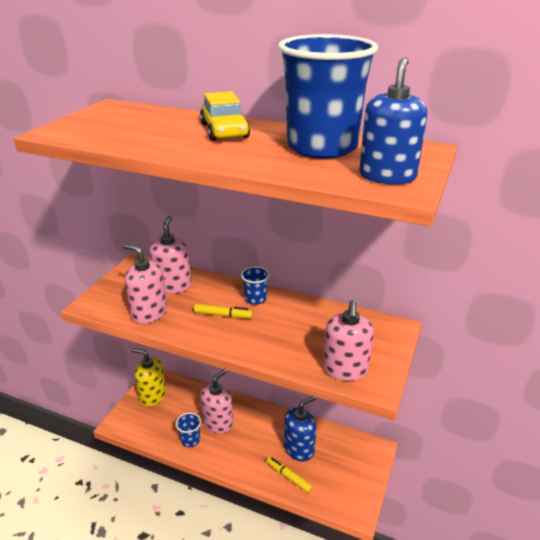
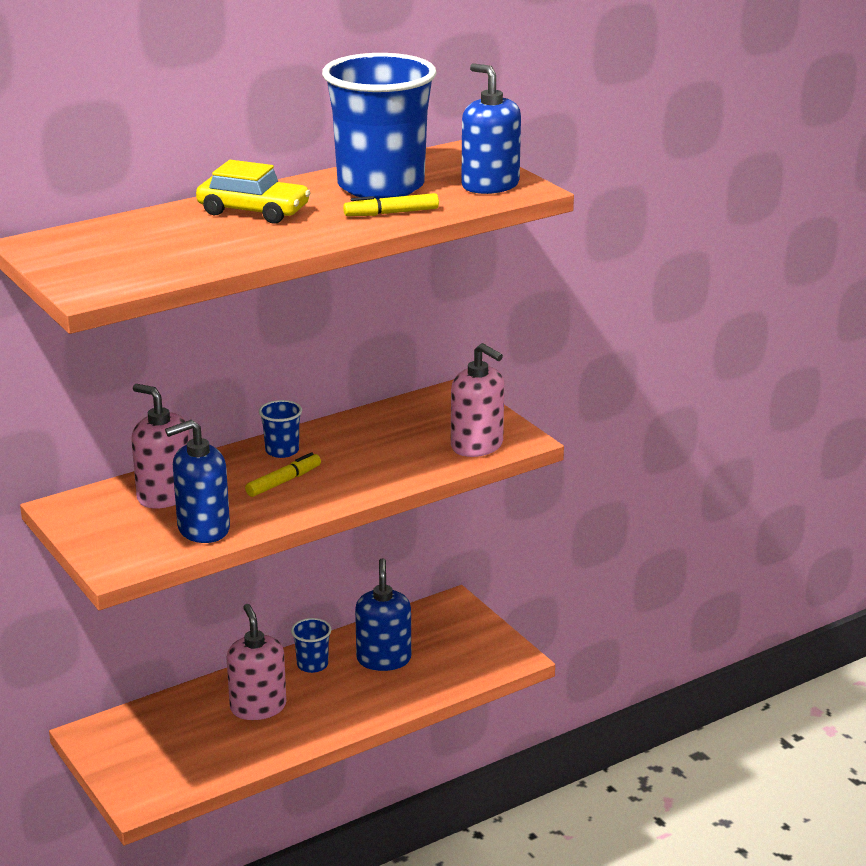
camera: 55 degrees left, 5 degrees down
pink soap dispenser [123,244,167,324] -> blue soap dispenser [165,420,230,543]
yellow soap dispenser [131,348,166,407] -> none
blue cup [176,413,201,447] -> blue cup moved to [291,618,331,673]
yellow marker [266,457,313,493] -> yellow marker moved to [343,193,439,216]

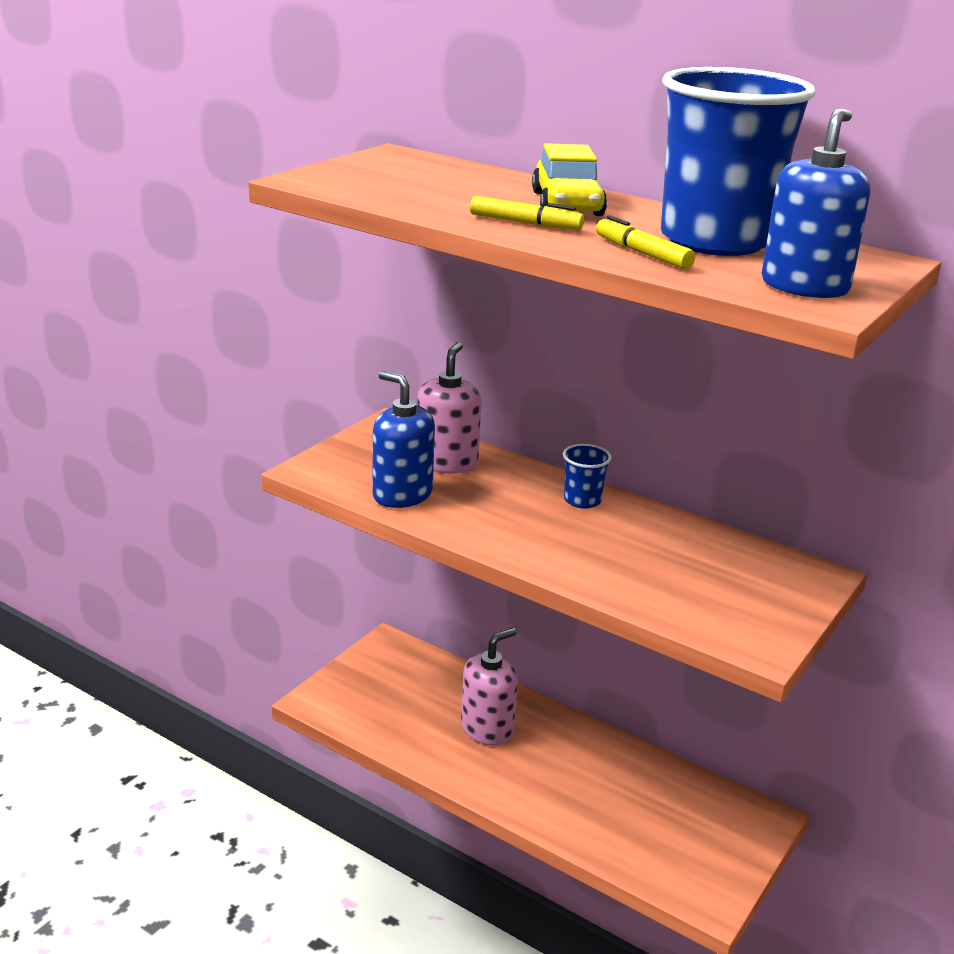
camera: 65 degrees right, 0 degrees up
yellow marker [245,452,321,497] -> yellow marker moved to [470,196,584,230]
blue cup [291,618,331,673] -> none
blue soap dispenser [355,558,411,671] -> none
pink soap dispenser [451,343,504,457] -> none

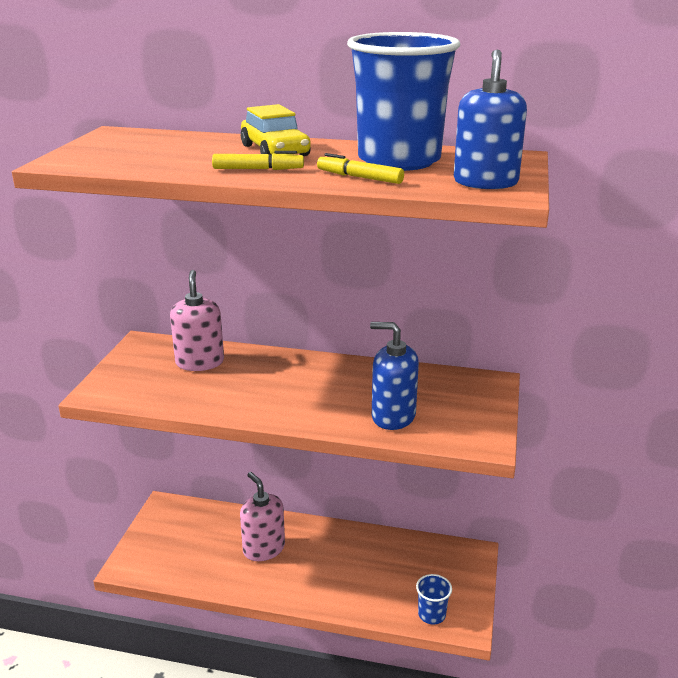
camera: 20 degrees left, 0 degrees up
blue soap dispenser [372,371,435,508] -> blue soap dispenser moved to [370,322,419,430]
pink soap dispenser [461,628,518,746] -> pink soap dispenser turned 60 degrees counterclockwise [240,472,285,561]
blue cup [563,444,612,509] -> blue cup moved to [416,574,452,624]

